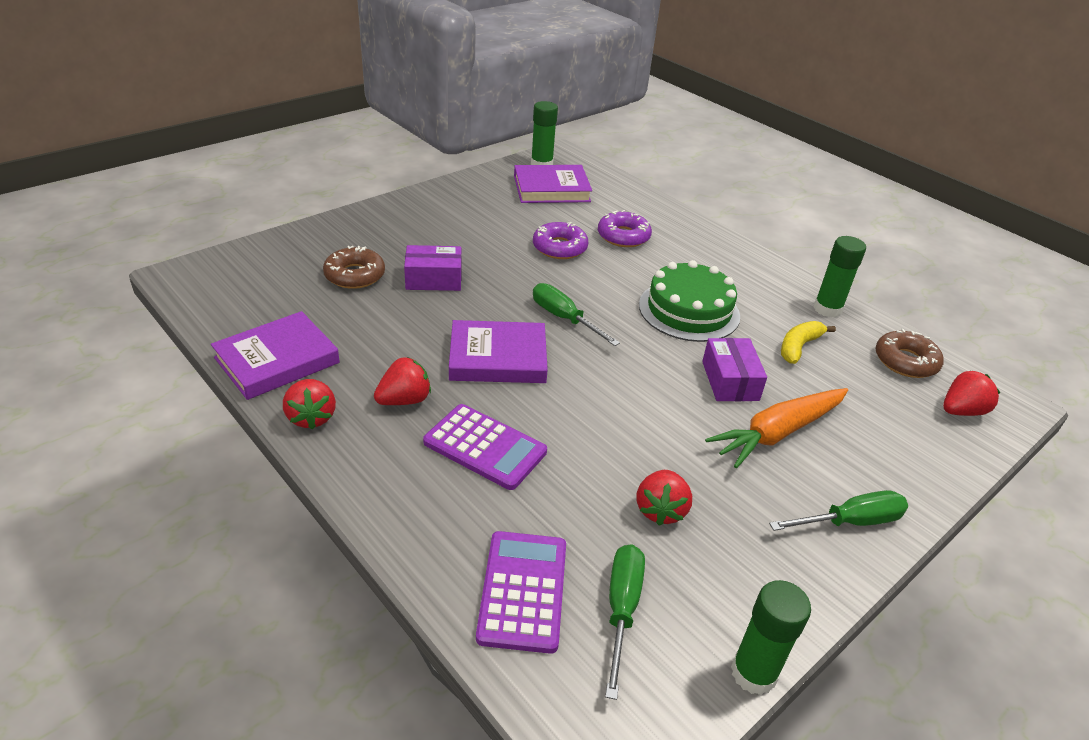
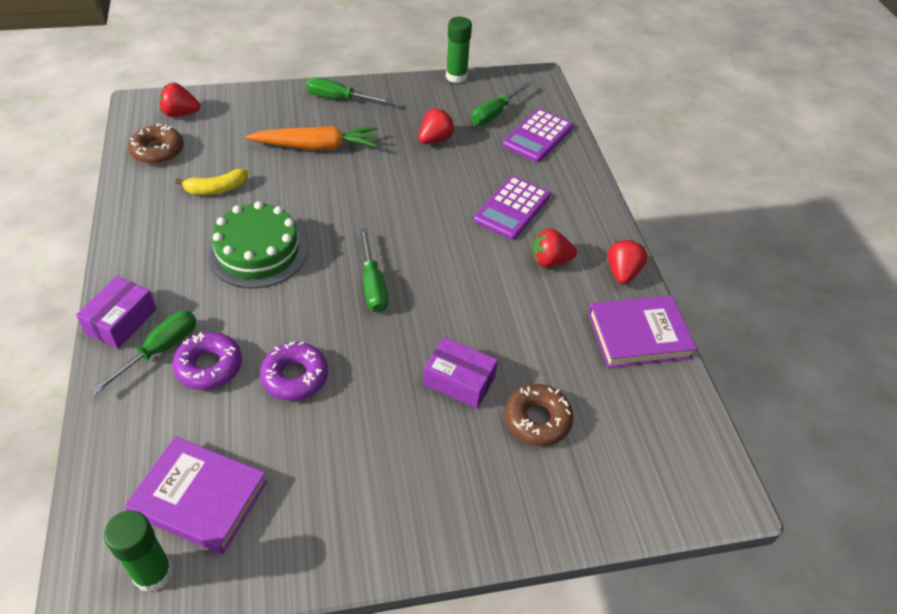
camera: 150 degrees left, 10 degrees up
purple calculator [423,404,547,490] -> purple calculator turned 120 degrees counterclockwise [474,176,550,240]
purple book [449,320,548,383] -> none
purple box [702,338,767,401] -> purple box moved to [76,276,157,349]
green glue stick [813,236,866,318] -> none
none -> green screwdriver [91,310,196,394]

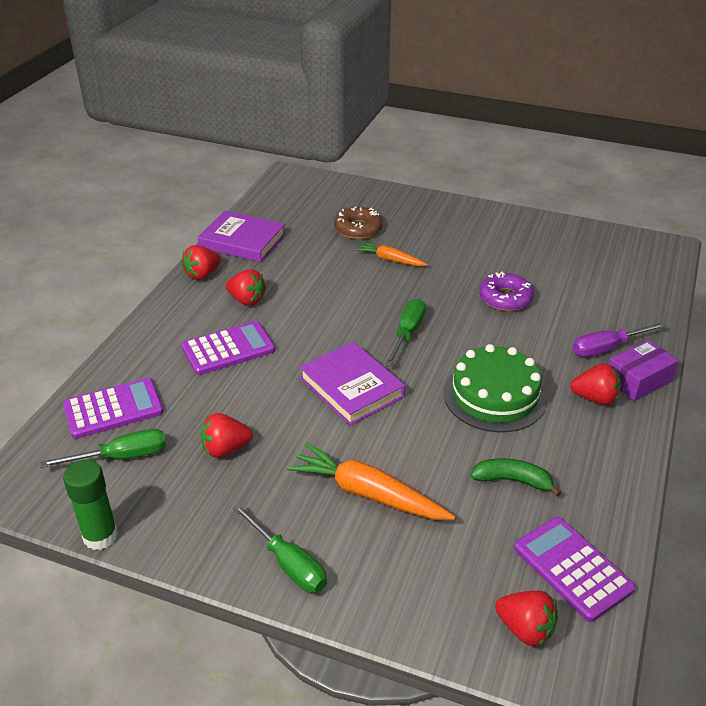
camera: 145 degrees left, 10 degrees down
green screwdriver [91,310,196,394] -> purple screwdriver [573,322,666,357]
green glue stick [104,510,173,592] -> none
purple book [125,436,267,554] -> purple book moved to [299,342,405,425]
brown donut [128,123,184,164] -> purple calculator [514,517,636,622]
purple donut [172,332,242,390] -> none
yellow banana [175,169,248,195] -> green banana [471,458,561,497]
purple box [424,337,498,408] -> orange carrot [355,241,428,266]
none -> red strawberry [570,363,621,405]

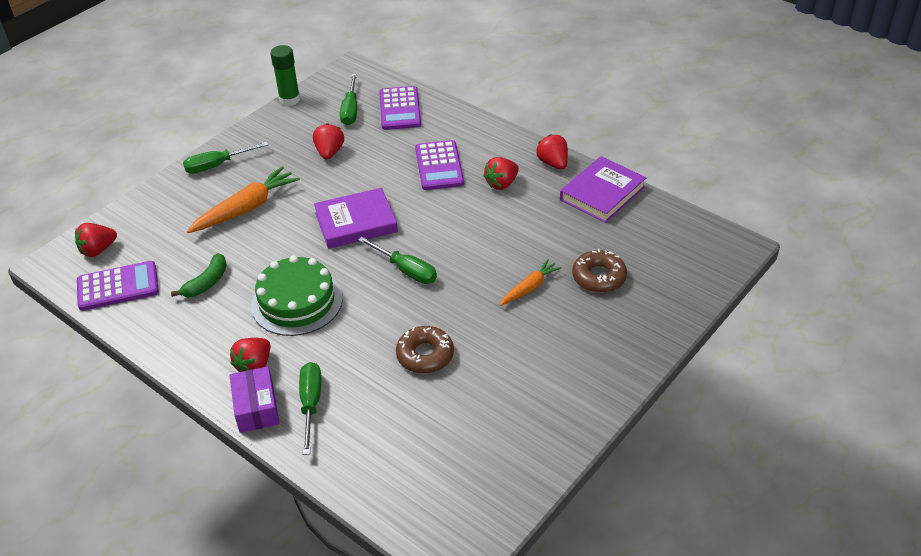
camera: 110 degrees right, 5 degrees up
purple donut [479,271,534,311] -> brown donut [396,326,454,373]
purple screwdriver [573,322,666,357] -> green screwdriver [299,362,321,455]

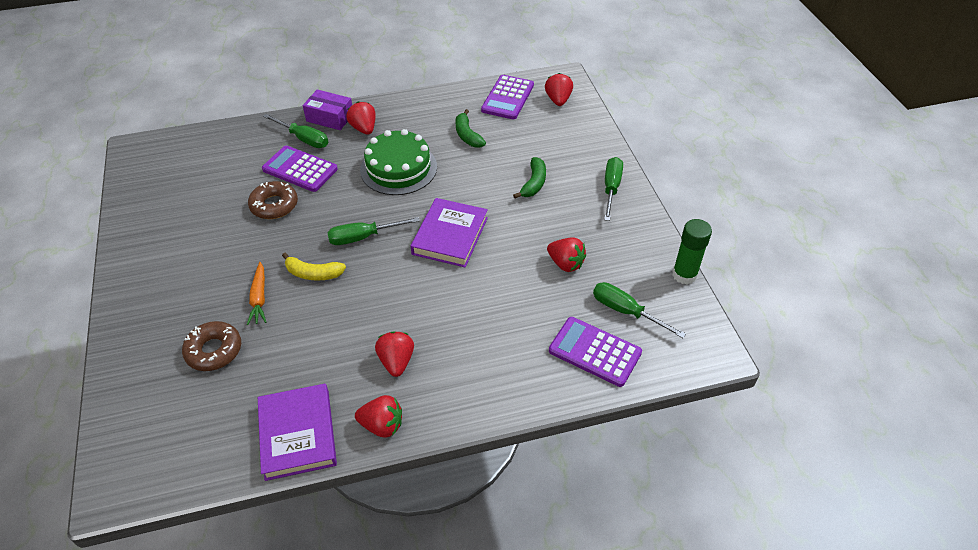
camera: 125 degrees right, 5 degrees up
orange carrot [187,166,300,233] -> green banana [513,157,546,198]
purple calculator [415,140,464,190] -> purple calculator moved to [262,146,338,192]
none -> yellow banana [282,253,346,281]

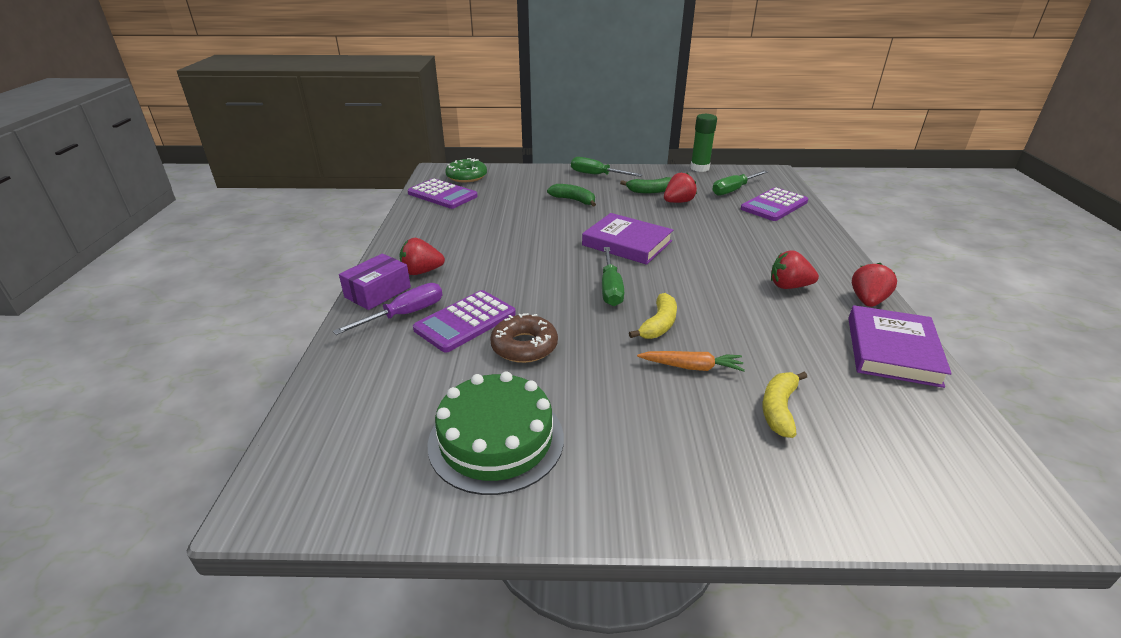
camera: 75 degrees left, 15 degrees down
brown donut [182,321,241,371] -> yellow banana [763,372,807,438]
purple book [258,384,337,481] -> purple book turned 75 degrees counterclockwise [848,305,952,388]
green screwdriver [263,114,328,148] -> purple screwdriver [333,283,442,335]
green cake [360,129,437,195] -> green cake moved to [428,371,564,495]
green banana [455,109,486,148] -> green banana moved to [620,177,672,193]
red strawberry [545,73,573,106] -> green donut [445,158,487,182]

